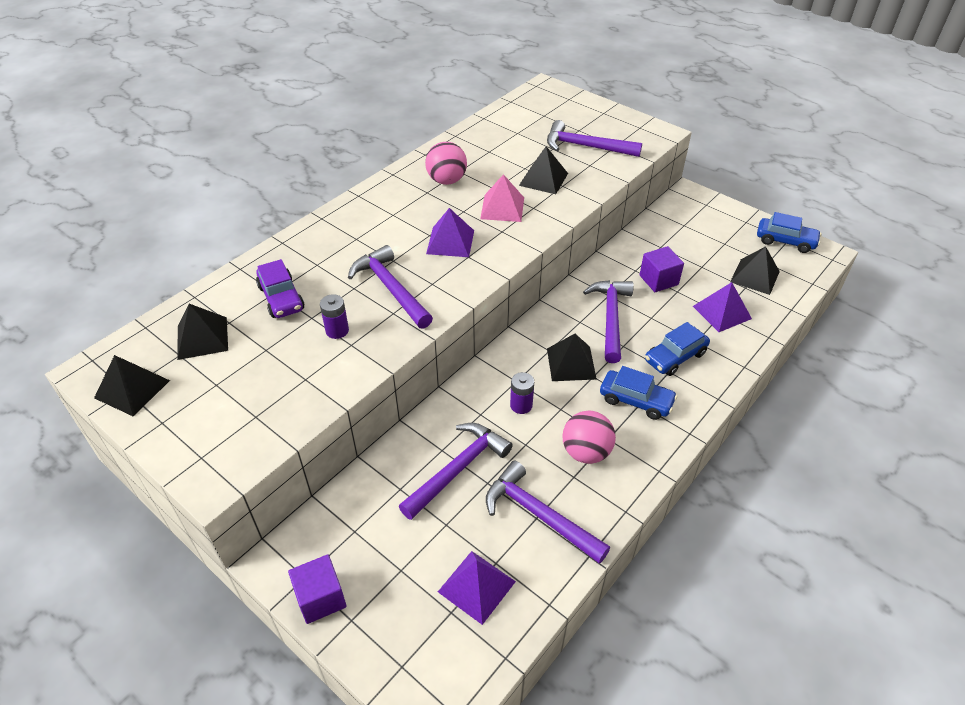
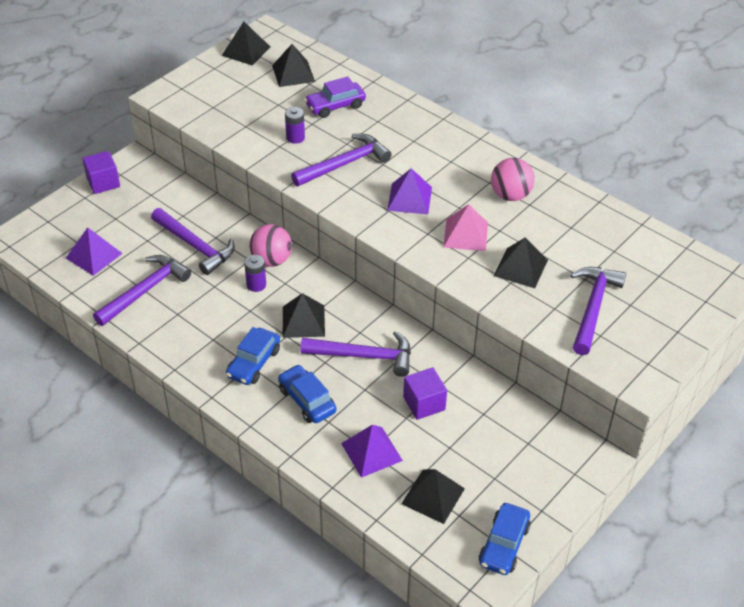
camera: 90 degrees right, 0 degrees up
pink ball [562,411,616,464] -> pink ball moved to [249,224,292,267]

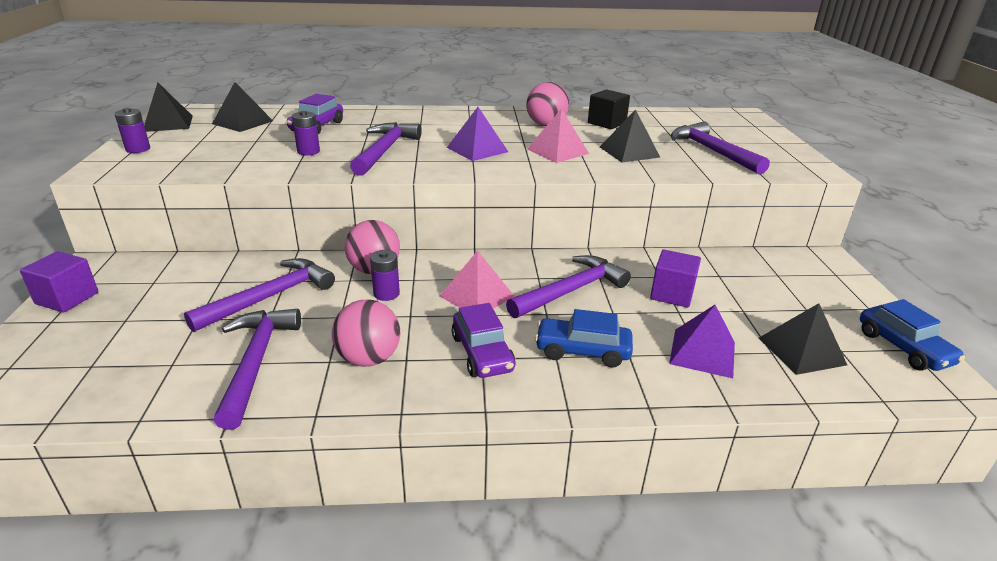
camera: 45 degrees left, 15 degrees down
purple pyramid [66,227,123,276] -> none
purple hammer [151,208,235,275] -> purple hammer turned 45 degrees counterclockwise [184,258,335,332]
blue car [226,327,280,385] -> purple car [452,303,516,378]
black pyramid [283,293,325,338] -> pink pyramid [440,250,514,309]
none -> purple battery [115,108,150,153]
none -> pink ball [332,299,400,367]
none -> black cube [588,89,630,129]

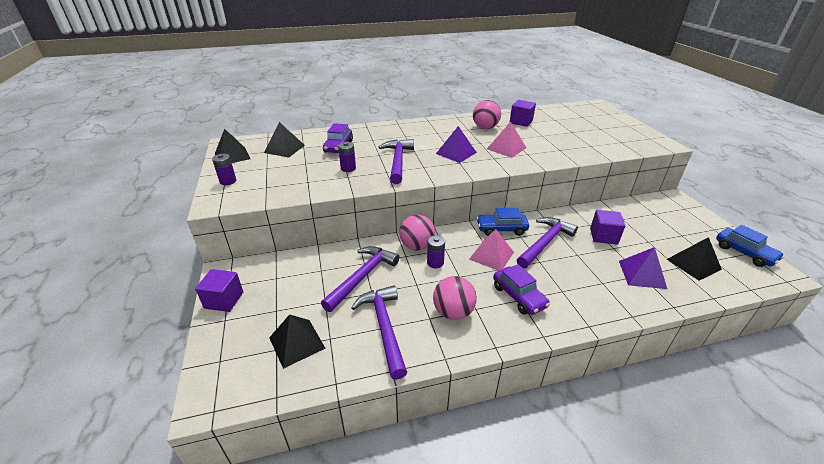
camera: 10 degrees left, 5 degrees up
blue car [535,309,633,368] -> blue car moved to [477,208,529,236]
black cube [588,89,630,129] -> purple cube [510,100,536,127]
black pyramid [600,109,660,162] -> black pyramid moved to [269,314,326,369]
purple hammer [671,121,770,174] -> none

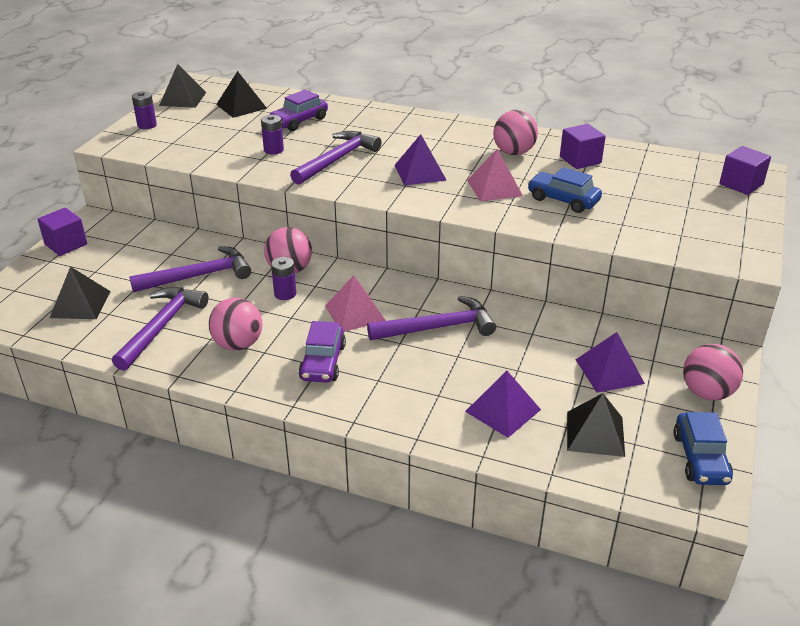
camera: 35 degrees right, 0 degrees up
blue car [477,208,529,236] -> blue car moved to [528,167,602,213]
purple cube [590,210,625,245] -> purple cube moved to [719,146,771,195]
none -> purple pyramid [576,332,645,393]
none -> pink ball [683,344,743,400]

